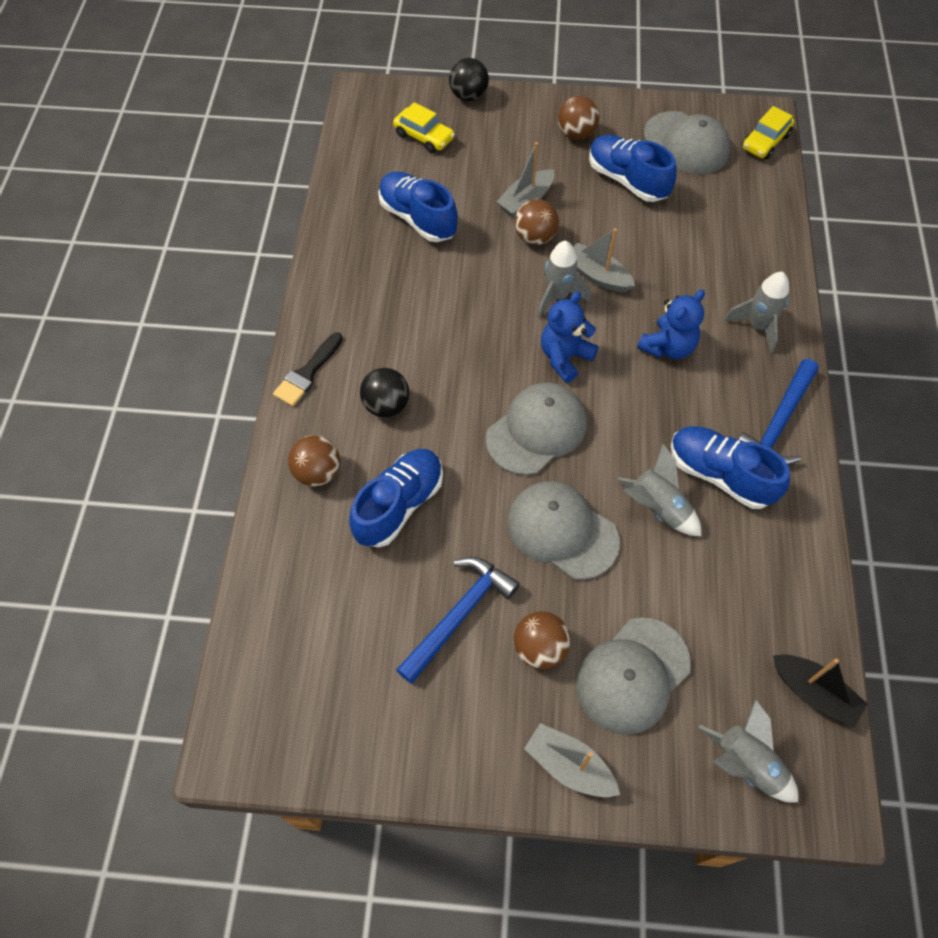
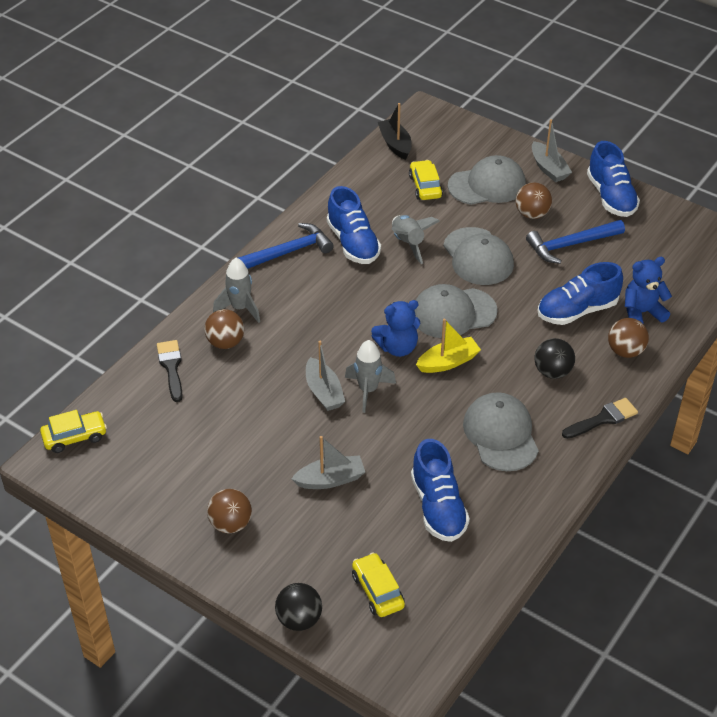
camera: 150 degrees left, 15 degrees down
brown ball [515,199,559,245] -> brown ball moved to [205,309,244,349]
blue shoe [589,135,677,202] -> blue shoe moved to [587,141,640,217]
blue teddy bear [637,290,705,359] -> blue teddy bear moved to [625,257,672,324]
grey cap [644,111,731,174] -> grey cap moved to [463,392,539,471]
grey rocket [698,699,798,803] -> none
none -> black brush [157,340,183,402]
none -> yellow car [409,160,443,200]
none -> yellow boat [416,319,481,373]

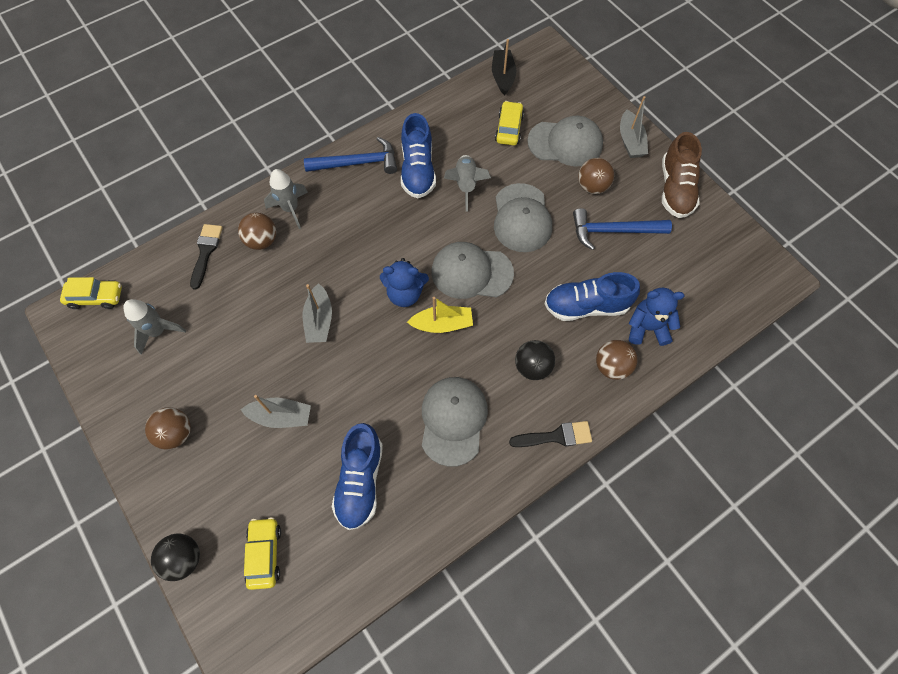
camera: 20 degrees right, 20 degrees up
grey rocket [345,340,396,413] -> grey rocket moved to [124,299,186,355]
blue shoe [587,141,640,217] -> brown shoe [662,132,702,218]

